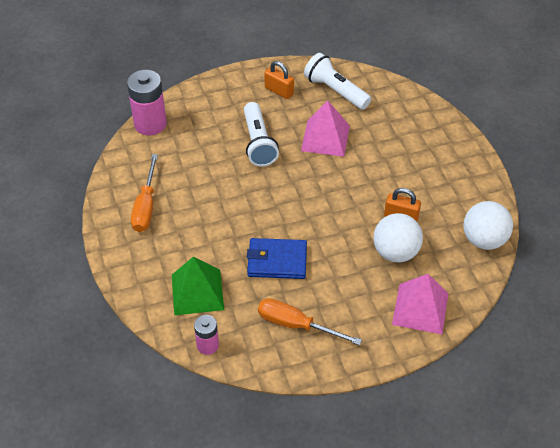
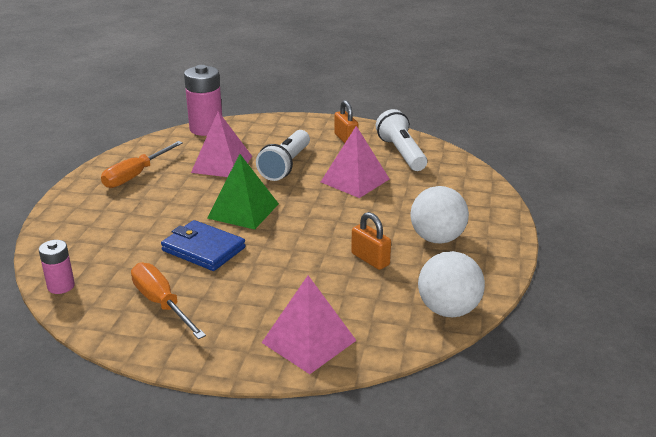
camera: 30 degrees right, 20 degrees down
green pyramid [172,257,224,315] -> green pyramid moved to [207,154,279,229]
white ball [373,213,423,262] -> white ball moved to [410,186,469,243]
none -> pink pyramid [191,111,252,177]

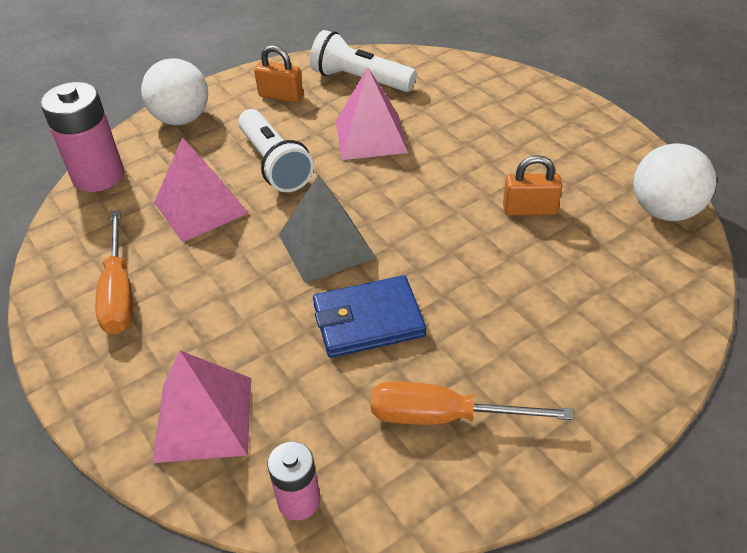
camera: 45 degrees left, 15 degrees up
green pyramid [207,154,279,229] -> grey pyramid [279,174,376,283]
pink pyramid [262,275,357,374] -> pink pyramid moved to [152,351,251,463]
white ball [410,186,469,243] -> white ball moved to [141,58,208,125]

